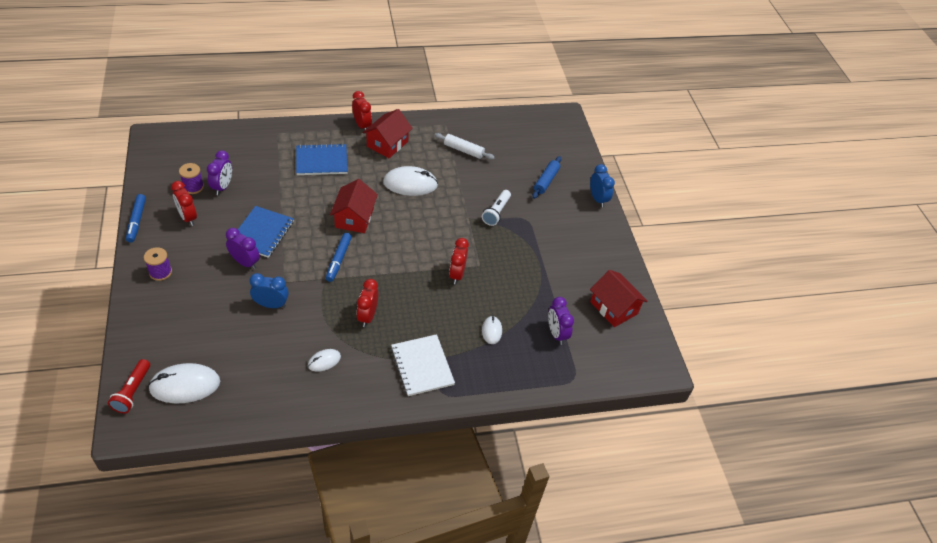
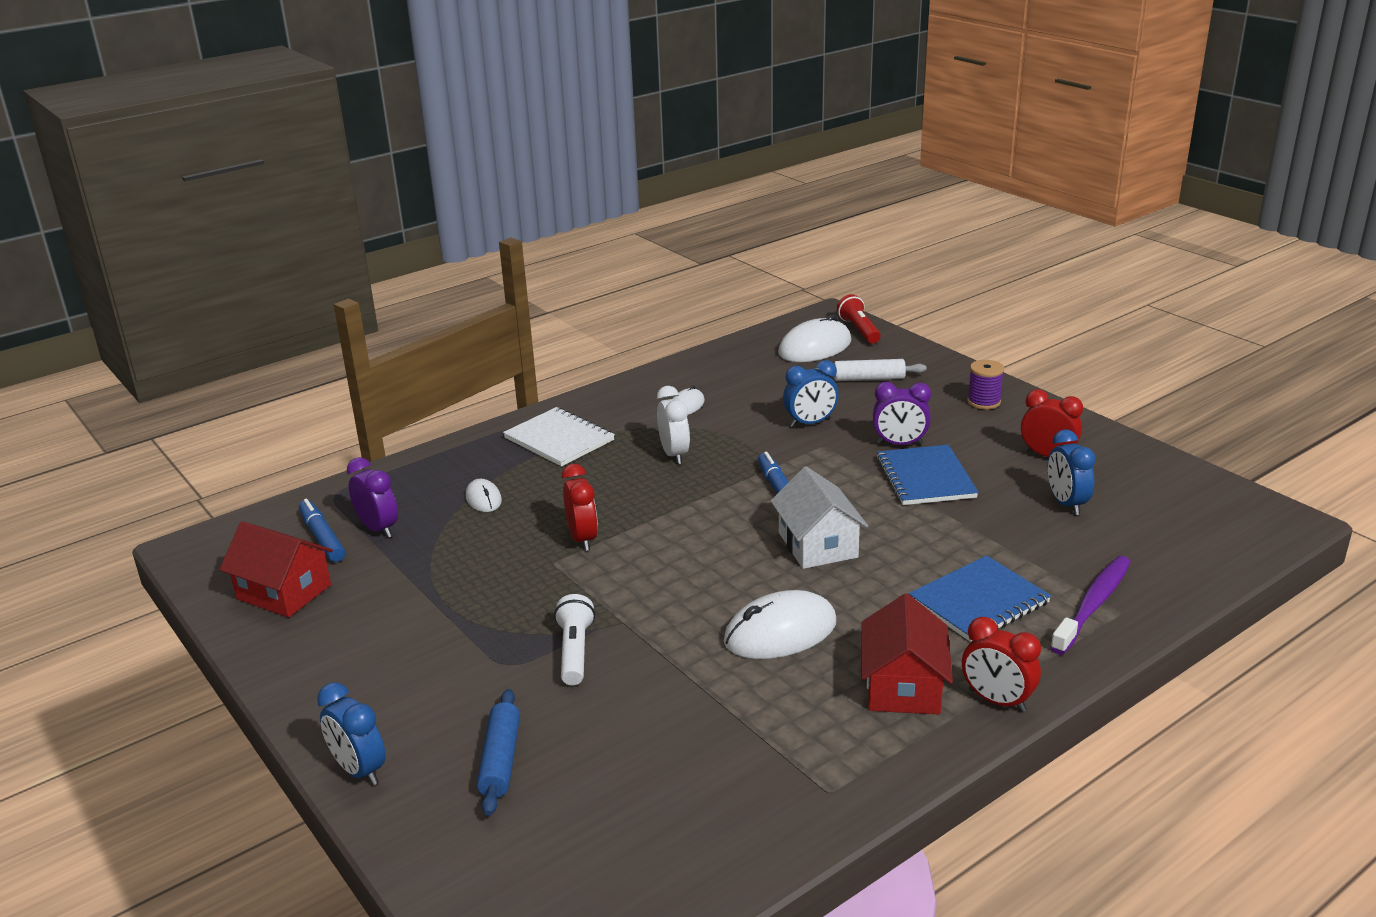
camera: 160 degrees right, 20 degrees down
blue marker [126,194,146,243] -> blue marker moved to [299,499,346,562]
purple spool [179,163,204,194] -> none
purple clock [207,150,232,195] -> blue clock [1048,430,1096,515]
red house [330,179,378,233] -> white house [771,466,868,569]
red clock [357,279,378,327] -> white clock [657,386,690,464]
white rolling pin [435,133,495,160] -> white rolling pin moved to [815,359,927,381]
none -> purple toothbrush [1050,556,1131,655]

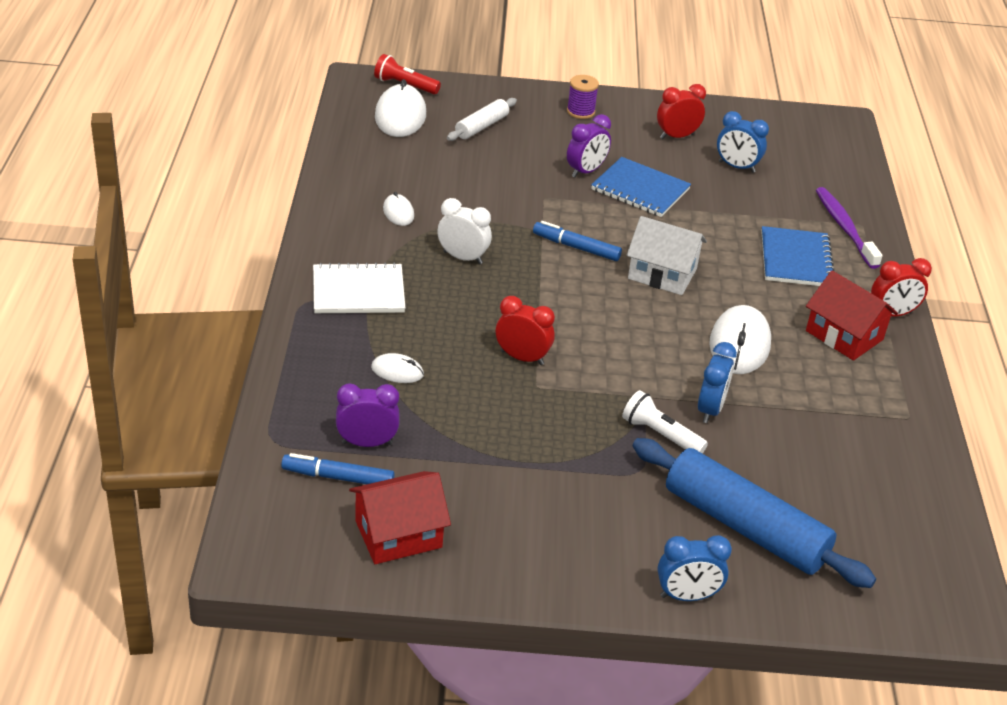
camera: 55 degrees left, 10 degrees up
blue rolling pin [477,689,520,816] -> blue rolling pin [633,438,876,588], size x1.95
blue clock [783,360,839,427] -> blue clock moved to [698,342,737,423]

